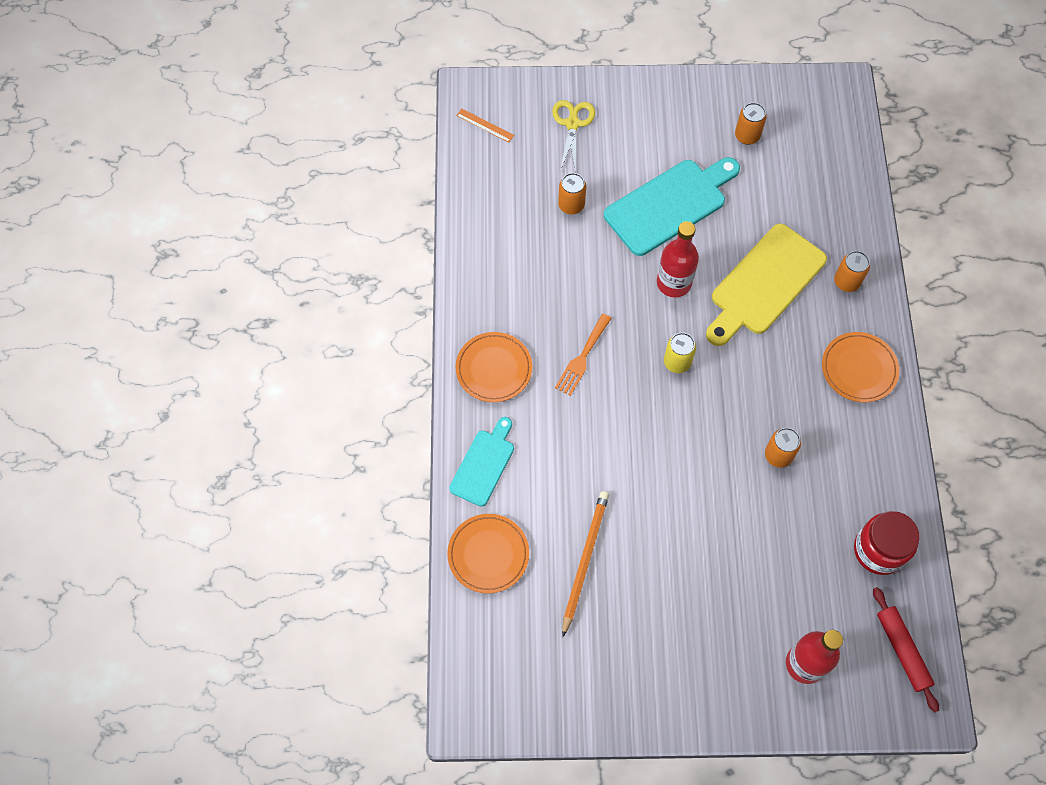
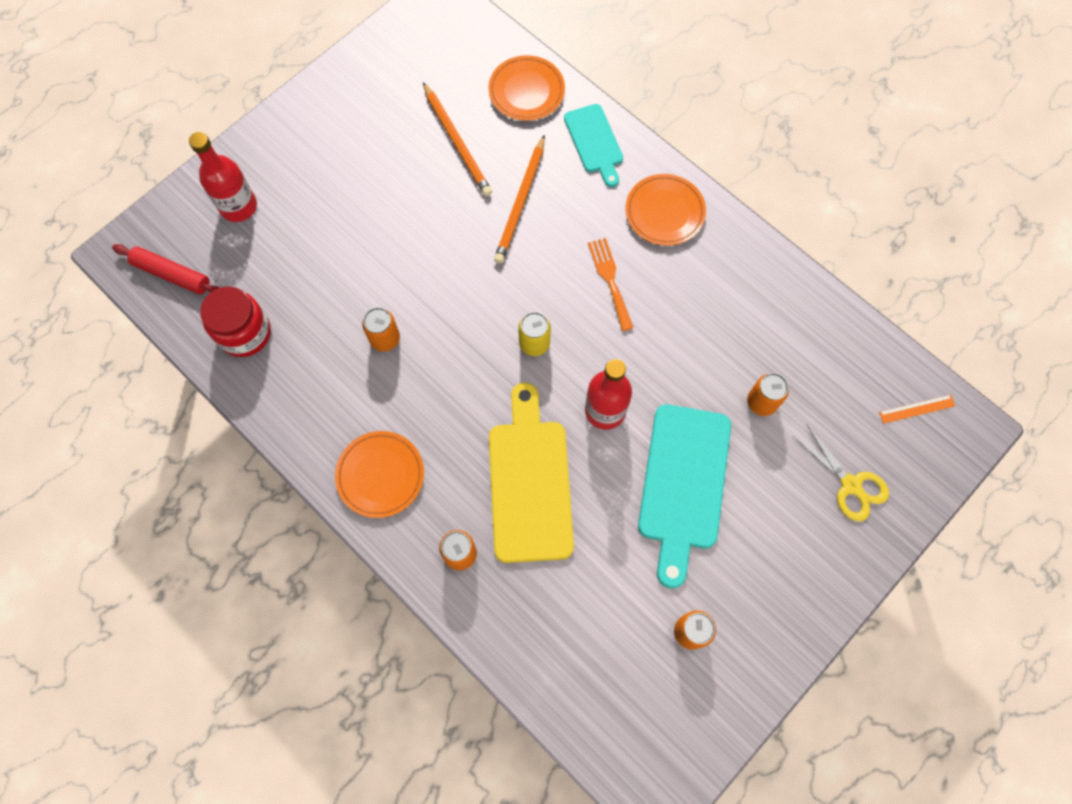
camera: 135 degrees right, 5 degrees up
none -> orange pencil [494,135,545,264]

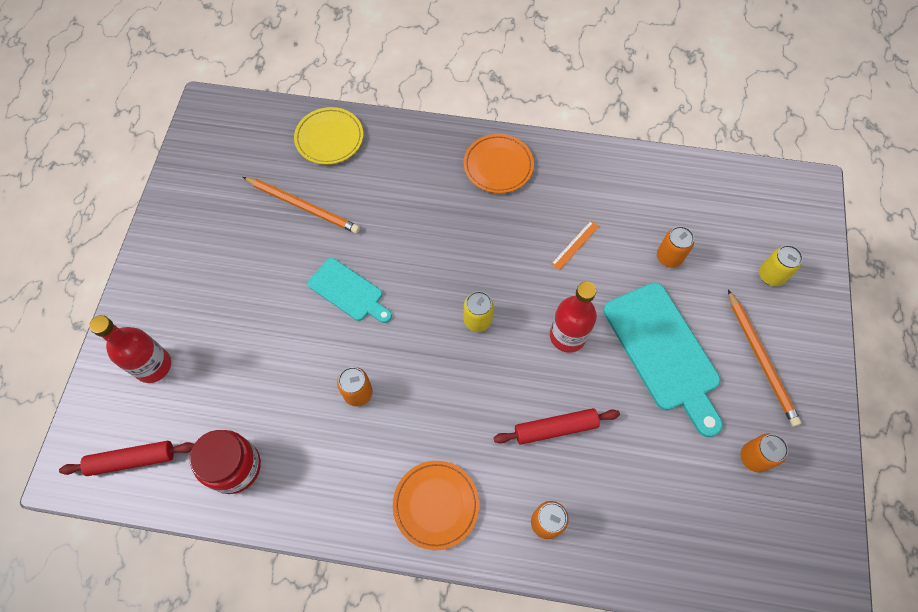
camera: 35 degrees left, 5 degrees down
orange plate [488,55,565,121] -> yellow plate [294,107,363,165]
yellow cutting board [489,383,574,563] -> red rolling pin [494,408,620,445]
orange pencil [494,135,545,264] -> orange pencil moved to [728,290,802,427]
turquoise cutting board [564,104,623,187] -> turquoise cutting board moved to [308,258,392,323]
orange fork [588,238,633,331] -> none
yellow scissors [793,425,889,522] -> yellow can [759,245,803,286]
orange ruler [879,395,955,424] -> orange ruler moved to [551,221,599,270]

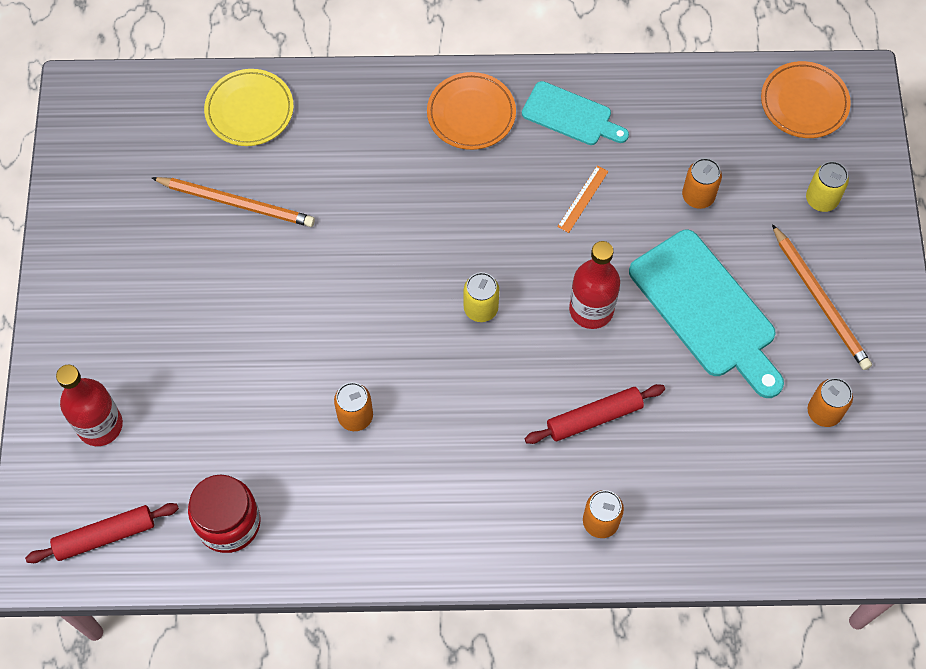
camera: 10 degrees left, 0 degrees up
turquoise cutting board [308,258,392,323] -> turquoise cutting board moved to [522,81,629,145]
orange plate [393,461,479,550] -> orange plate moved to [761,61,851,138]

